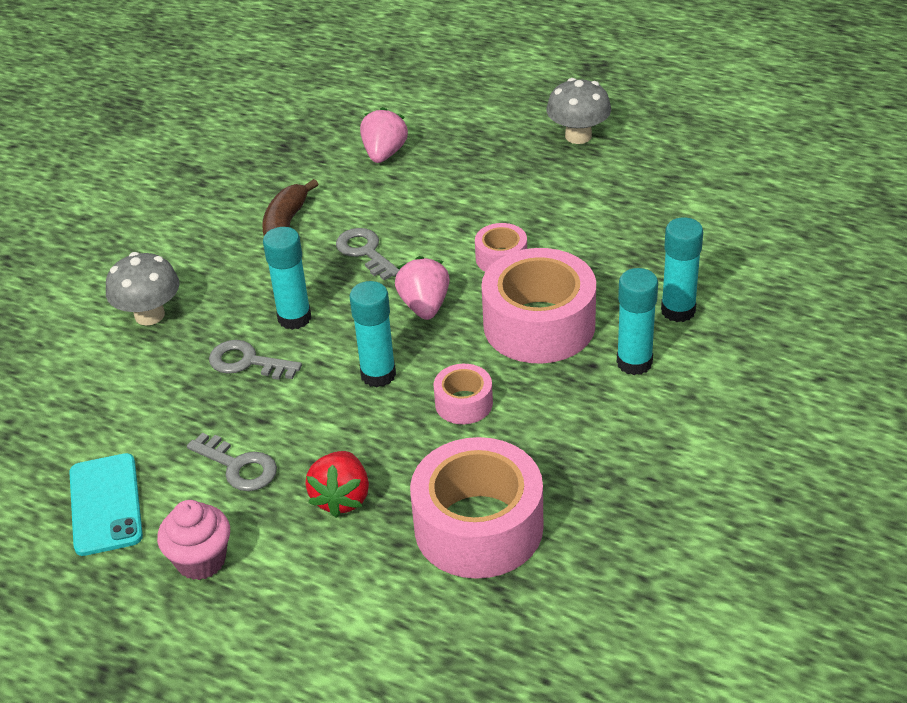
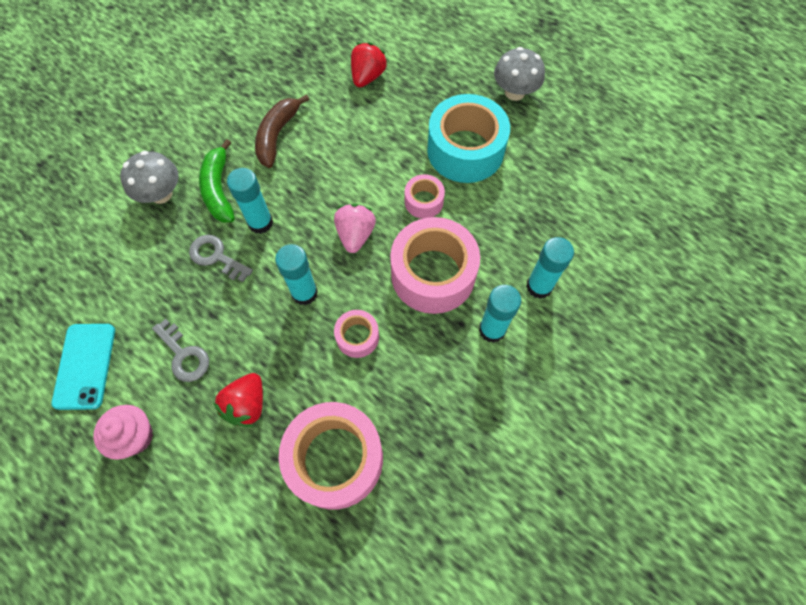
camera: 10 degrees right, 25 degrees up
grey key [336,228,400,280] -> none
pink strawberry [360,107,408,163] -> red strawberry [351,42,387,87]
none -> green banana [199,139,235,223]
none -> turquoise tape [427,94,510,183]

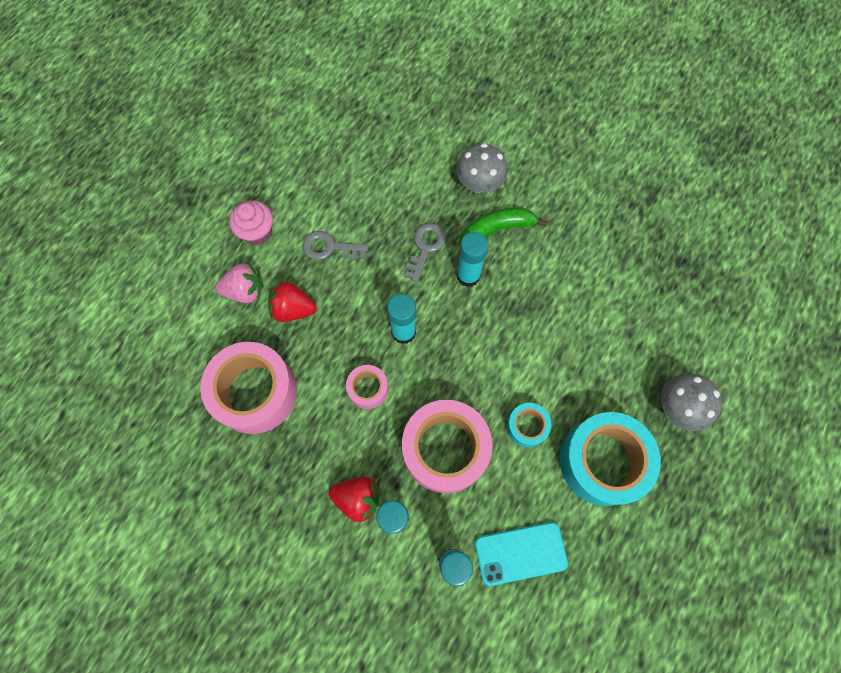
camera: 80 degrees right, 5 degrees up
turquoise phone [52,324,115,410] -> turquoise phone moved to [475,522,568,586]
grey key [152,319,209,382] -> grey key turned 60 degrees clockwise [303,231,368,260]
brown banana [255,94,309,168] -> none
pink strawberry [334,204,376,253] -> pink strawberry moved to [215,263,263,303]
red strawberry [351,42,387,87] -> red strawberry moved to [328,477,380,522]
pink tape [405,174,445,219] -> turquoise tape [506,403,552,447]
grey mushroom [494,47,545,101] -> grey mushroom moved to [661,374,722,431]

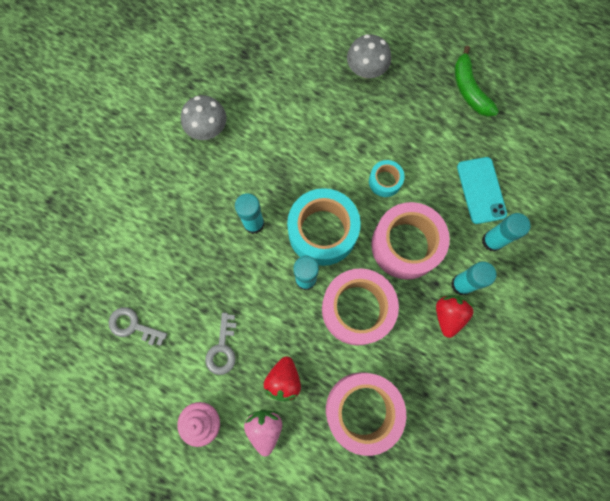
camera: 90 degrees left, 5 degrees up
pink tape [346,365,388,409] -> pink tape [322,268,399,345], size x2.04
grey key [405,223,446,282] -> grey key moved to [108,307,167,346]
grey mushroom [456,143,508,193] -> grey mushroom moved to [181,95,227,140]
green banana [459,207,548,247] -> green banana moved to [455,46,499,117]
turquoise tape [560,412,661,506] -> turquoise tape moved to [287,188,361,266]

